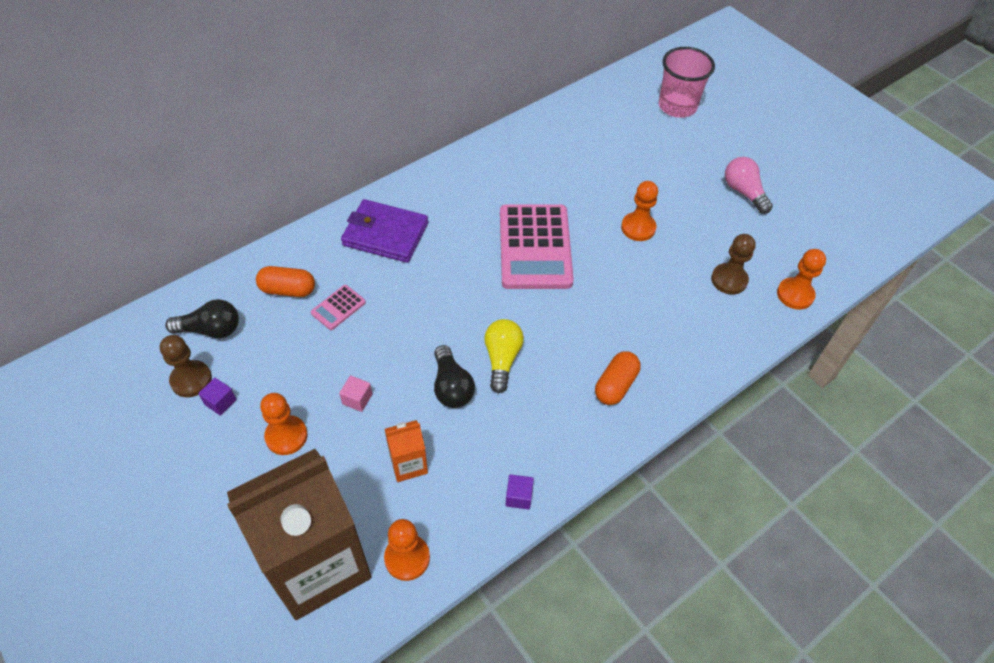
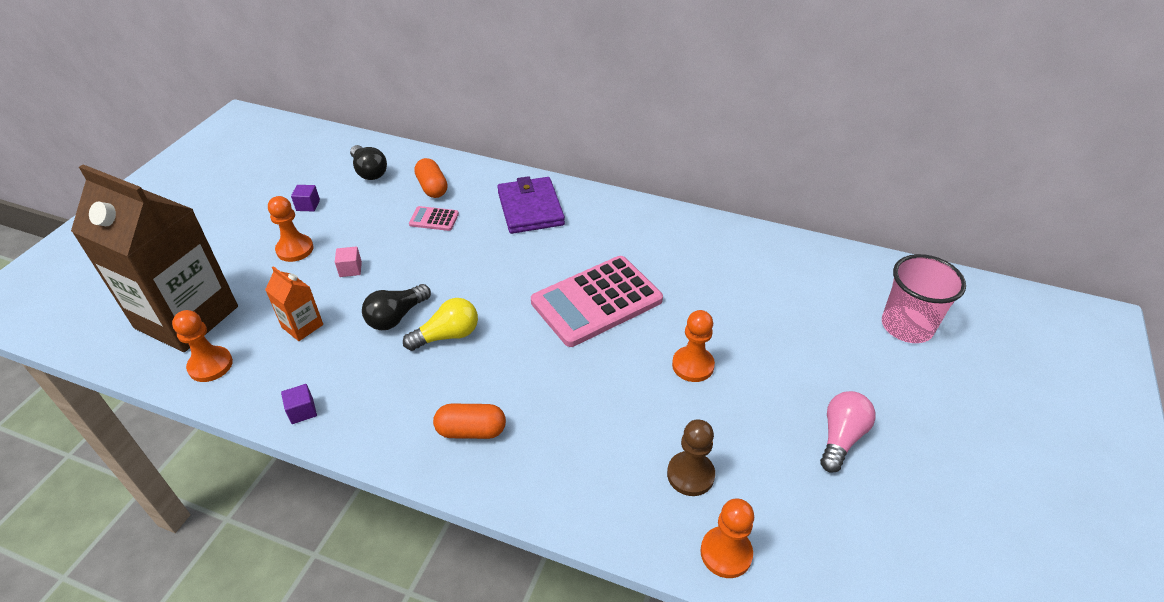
camera: 60 degrees right, 10 degrees down
brown pawn [160,335,212,397] -> none

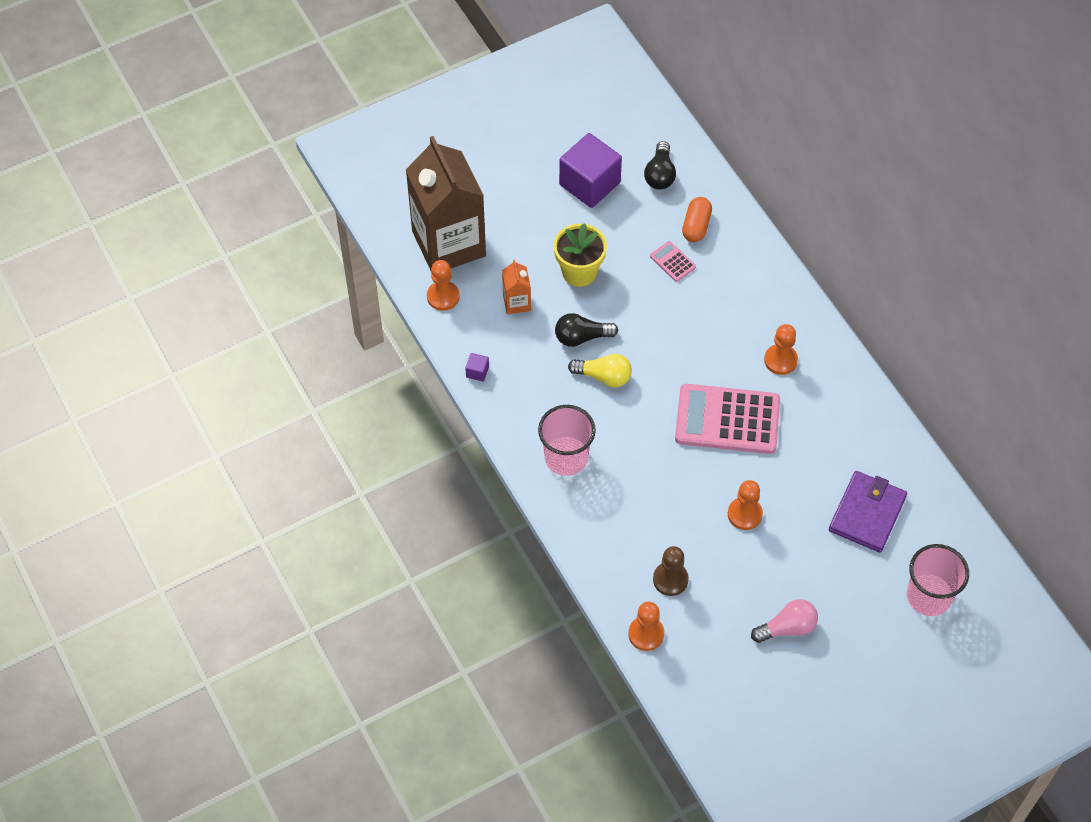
camera: 40 degrees right, 15 degrees up
orange pawn [268,196,314,262] -> orange pawn moved to [764,324,798,375]
purple cube [291,185,320,211] -> purple cube [559,133,622,208], size x2.49
pink cube [335,246,362,277] -> yellow flower pot [554,223,607,287]
orange capsule [433,404,506,439] -> pink cup [538,405,596,476]
purple wallet [497,176,565,234] -> purple wallet moved to [829,471,907,553]

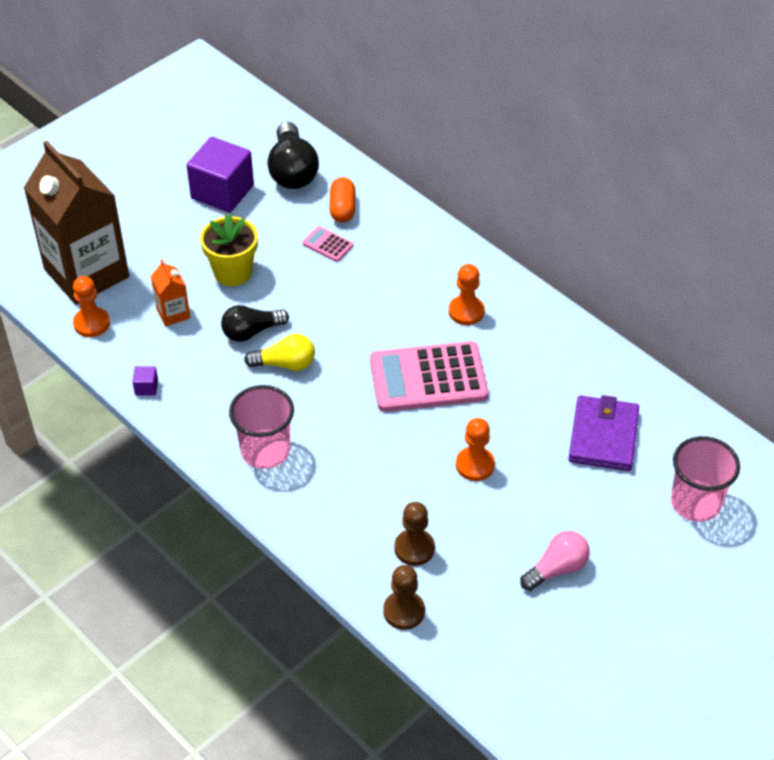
camera: 15 degrees left, 10 degrees down
orange pawn [628,602,664,651] -> brown pawn [383,565,425,630]
black light bulb [644,141,676,190] -> black light bulb [267,122,319,189], size x1.52

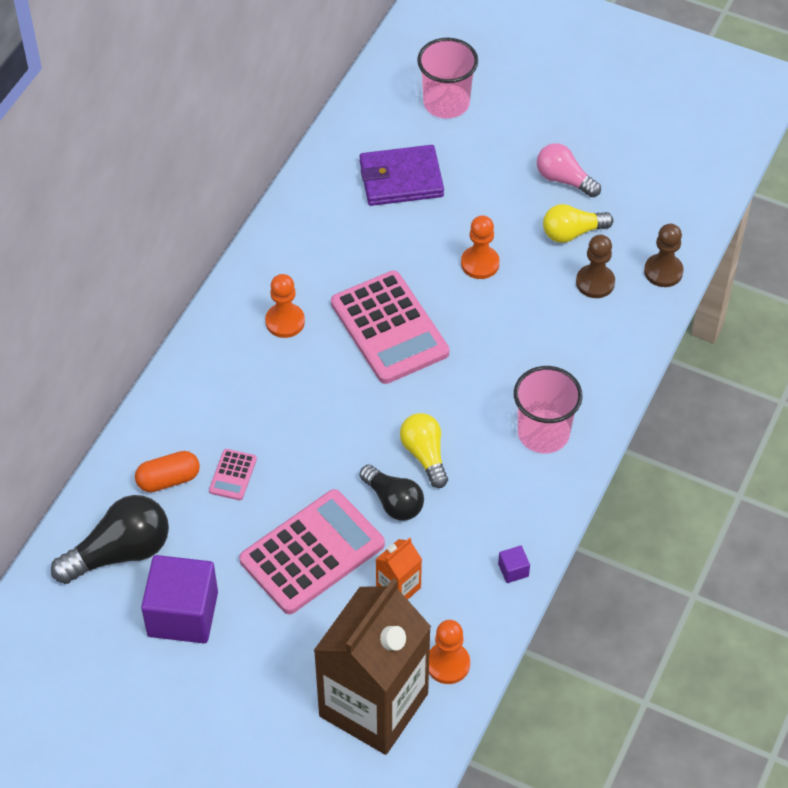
camera: 110 degrees left, 5 degrees up
yellow flower pot [200,213,258,286] -> pink calculator [239,489,385,614]
none -> yellow light bulb [543,204,613,243]

